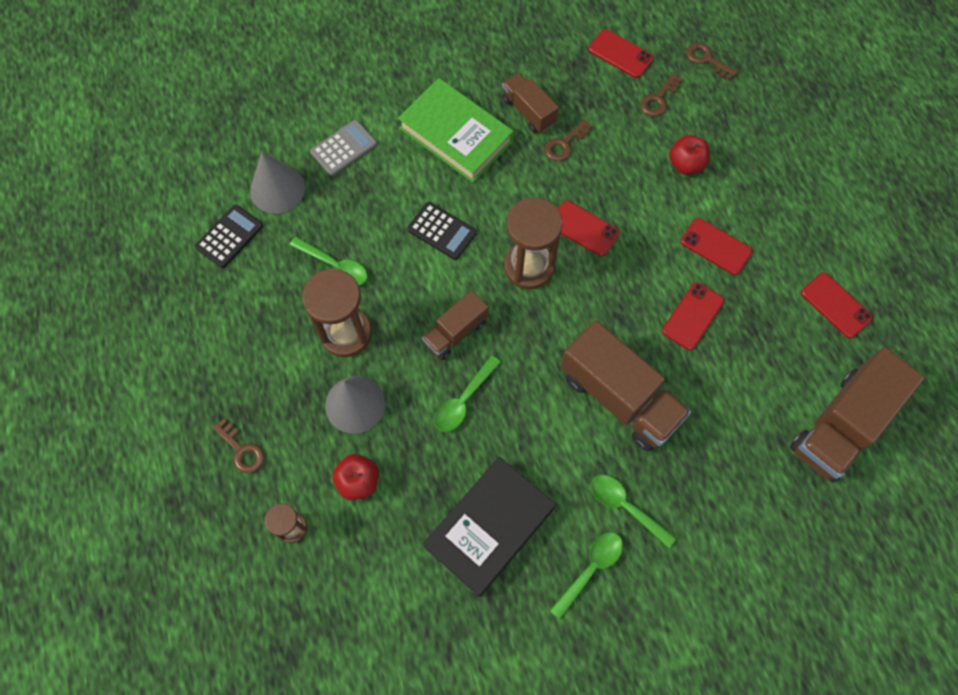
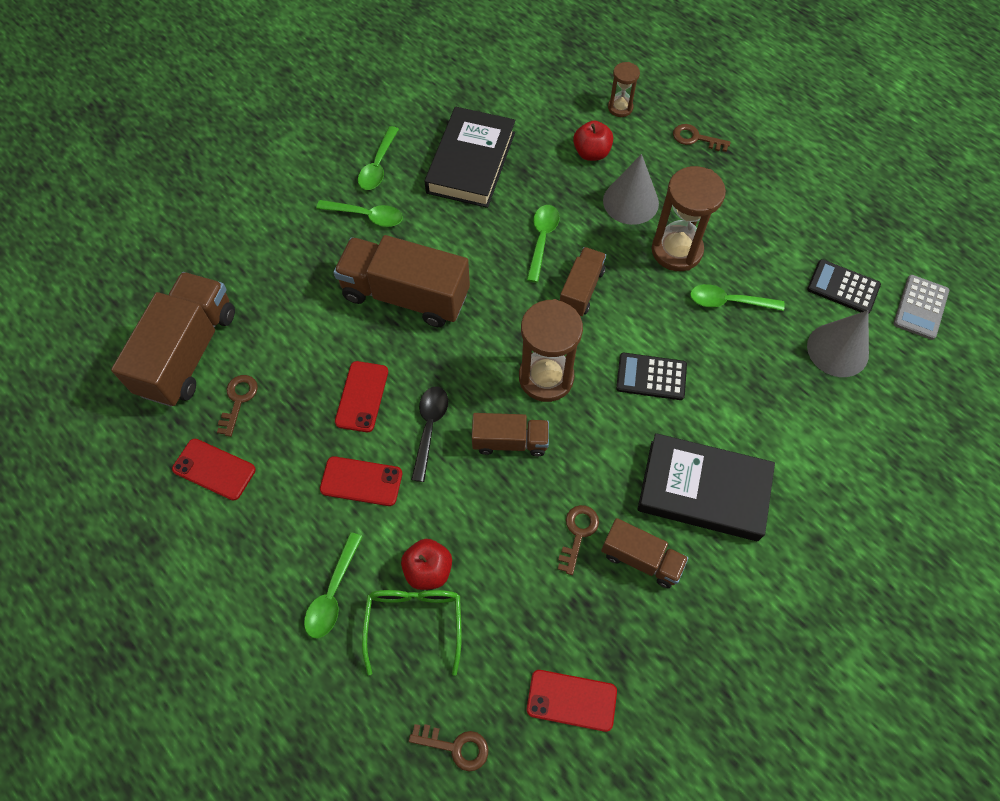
camera: 155 degrees right, 5 degrees down
black calculator [195,205,263,268] -> black calculator turned 105 degrees clockwise [807,259,881,314]
grey calculator [310,120,377,176] -> grey calculator moved to [893,275,949,340]
green book [398,78,514,183] -> black book [637,433,775,541]
red phone [558,200,619,256] -> brown truck [472,413,549,456]
brown key [641,73,682,116] -> brown key moved to [217,375,258,437]
none -> green spoon [304,532,363,638]
none -> green glasses [362,590,462,676]
none -> black spoon [411,387,448,482]

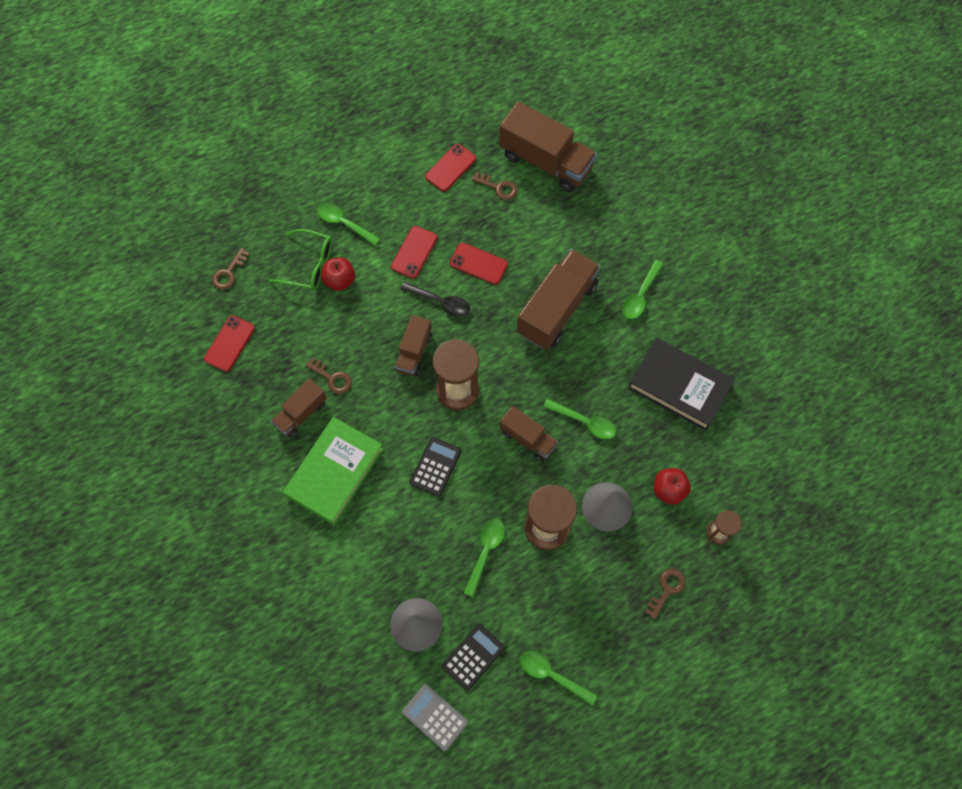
camera: 105 degrees right, 5 degrees up
green spoon [358,126,399,190] -> green spoon moved to [520,651,597,705]
black book [637,433,775,541] -> green book [283,417,383,525]

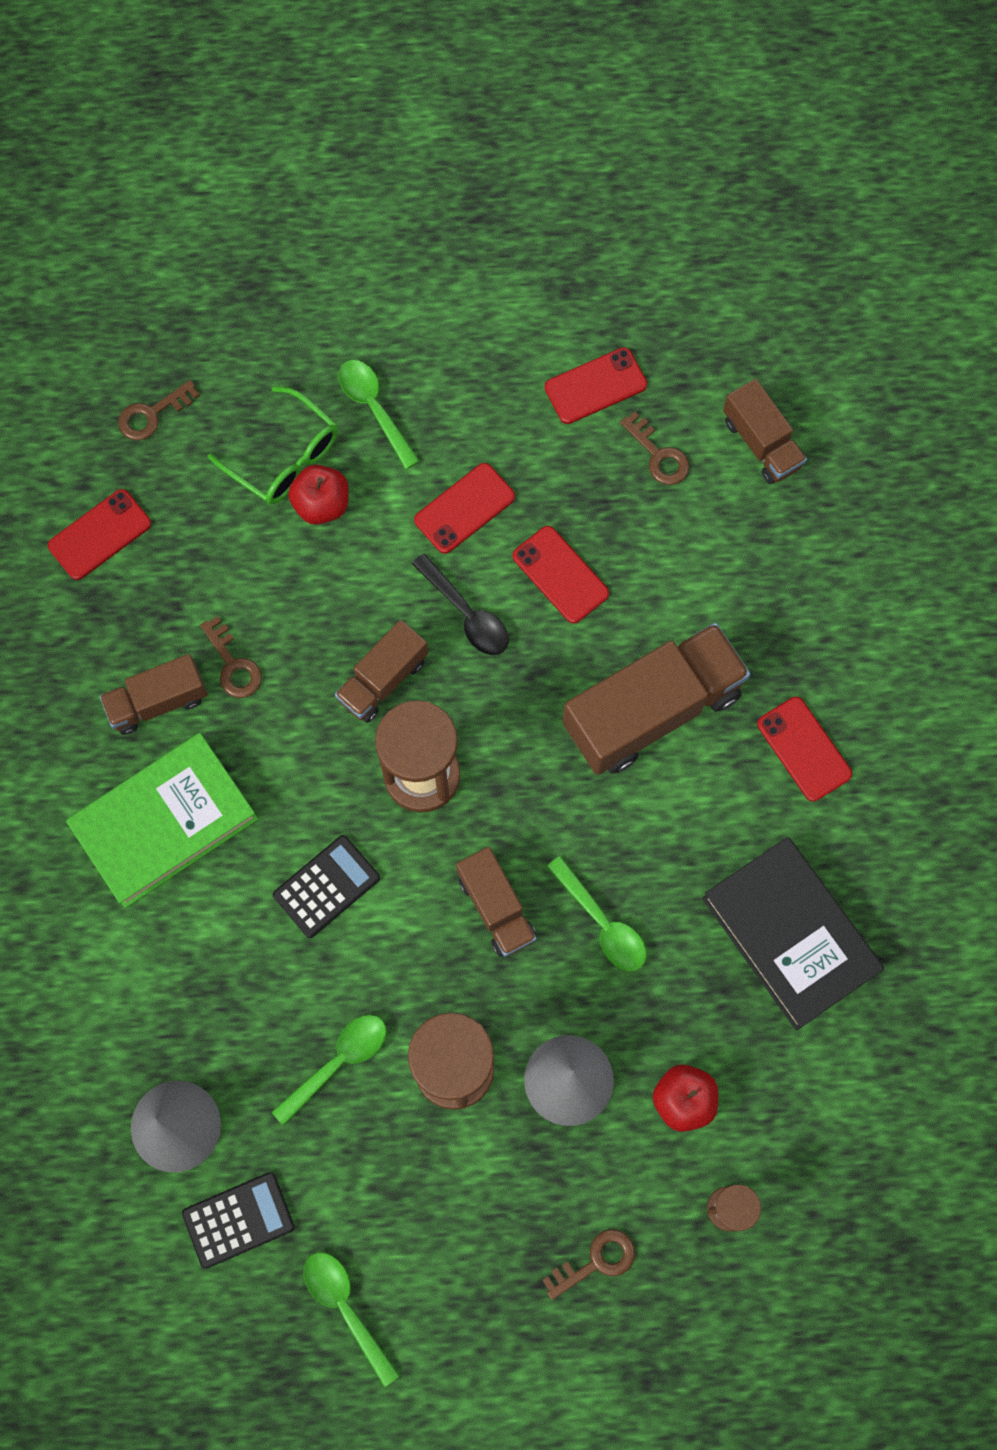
camera: 25 degrees right, 5 degrees up
grey calculator [402,684,468,751] -> none
brown truck [499,101,597,193] -> brown truck [723,379,807,484], size x0.55
green spoon [622,260,663,319] -> red phone [757,697,852,802]

